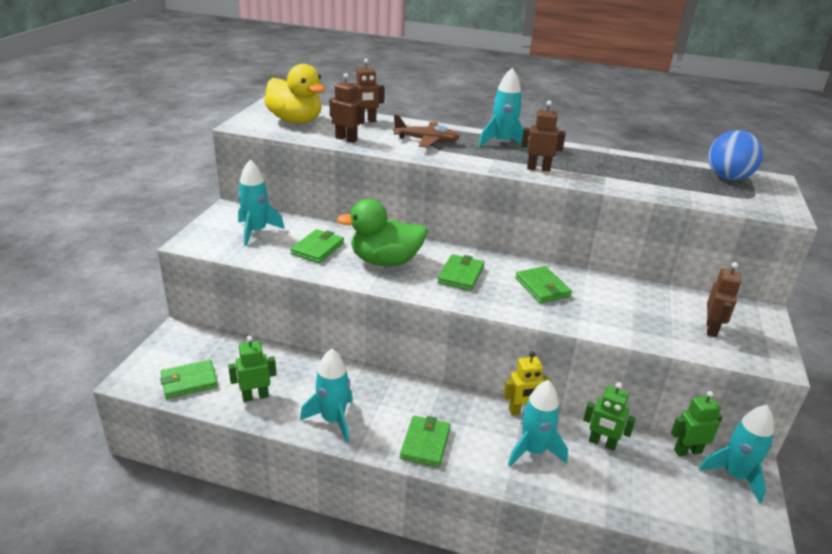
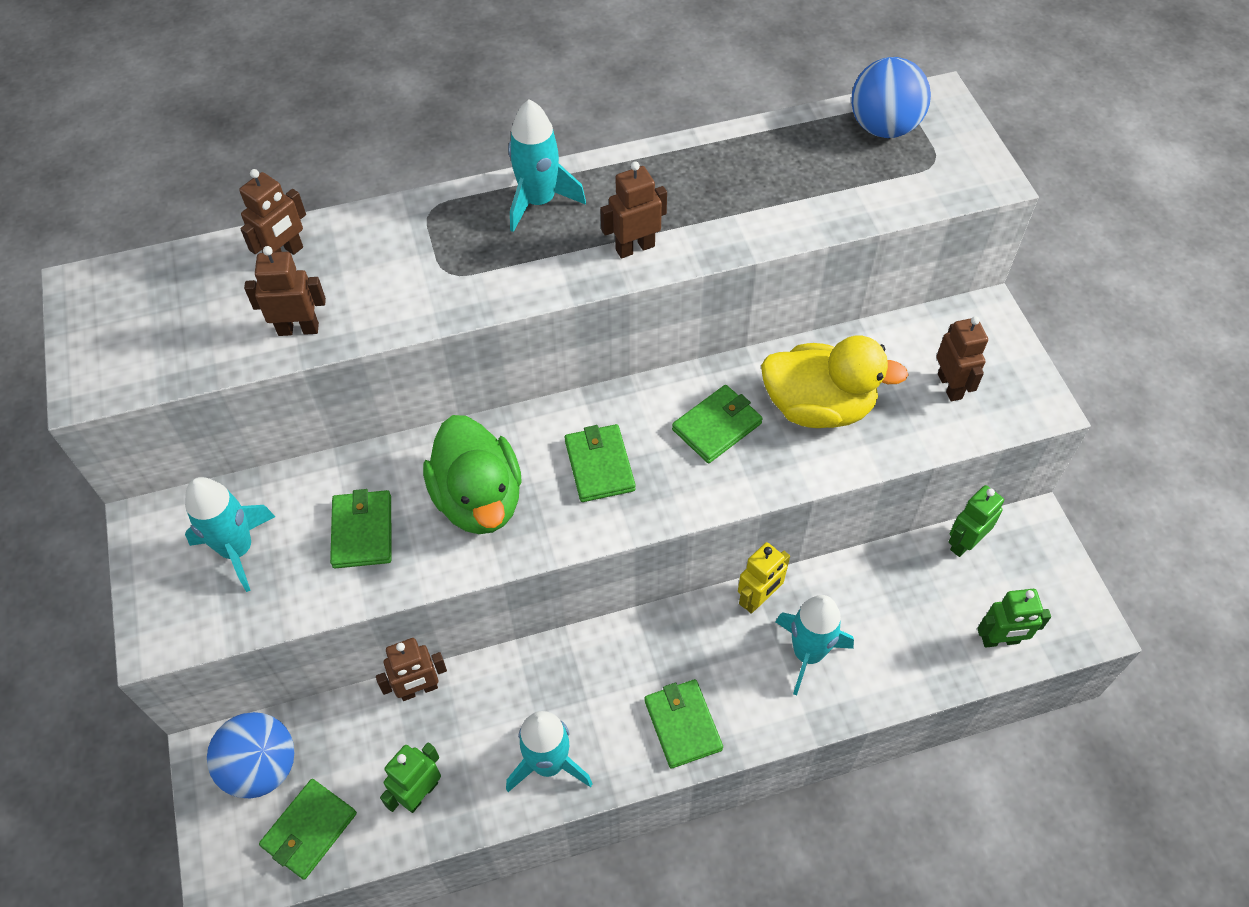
camera: 30 degrees left, 25 degrees up
yellow duck [264,64,325,124] -> yellow duck moved to [761,336,909,428]
green duck [337,199,428,266] -> green duck turned 75 degrees counterclockwise [423,415,522,534]
brown plane [393,115,460,148] -> none
green wallet [515,266,572,303] -> green wallet turned 75 degrees counterclockwise [672,385,763,463]
green robot [583,382,636,451] -> green robot moved to [977,589,1051,647]
turquoise rocket [699,405,774,503] -> none
none -> blue ball [207,712,295,799]
none -> brown robot [376,638,447,701]

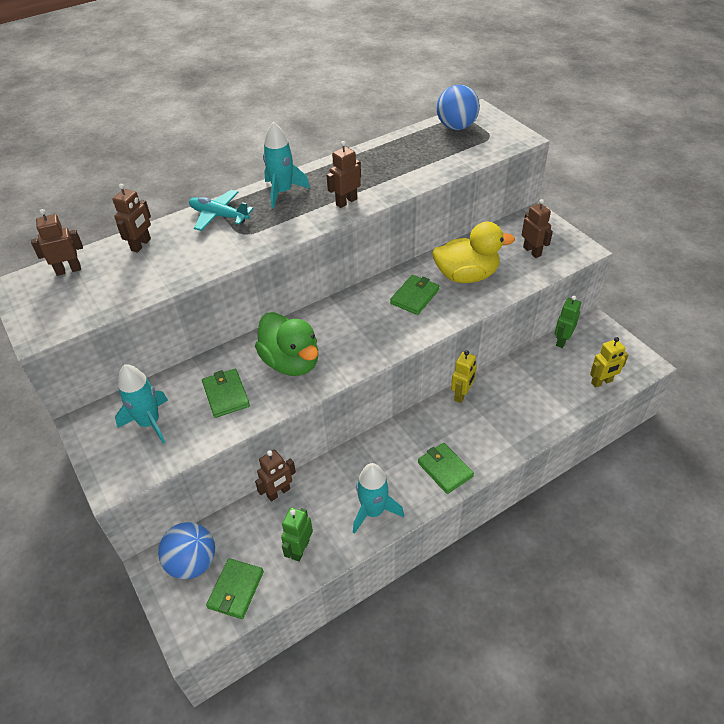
camera: 15 degrees left, 10 degrees down
brown robot [244,246,326,336] -> brown robot moved to [31,209,83,276]
green wallet [565,424,636,502] -> none
turquoise rocket [776,595,854,695] -> none
green robot [977,589,1051,647] -> yellow robot [590,337,628,388]
none -> turquoise plane [189,190,254,231]

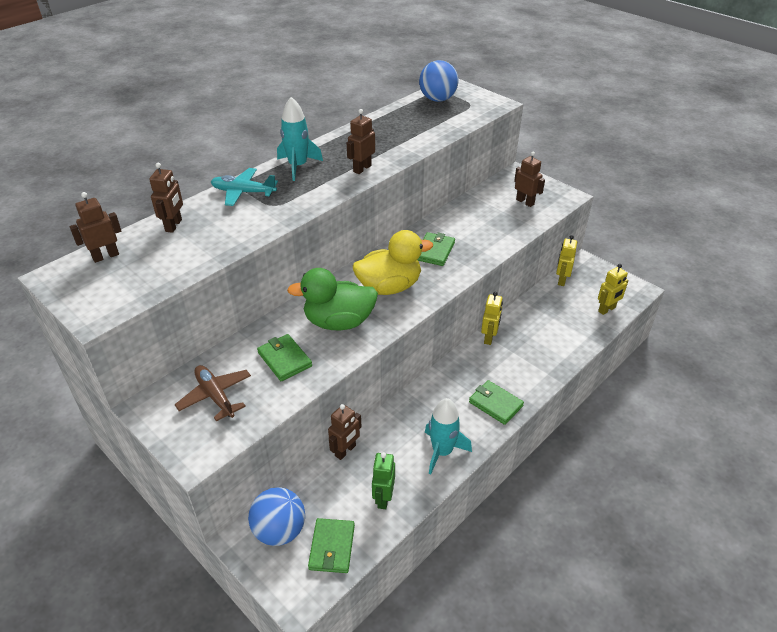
camera: 15 degrees left, 5 degrees down
turquoise rocket [115,364,168,444] -> brown plane [175,365,251,421]
green duck [255,312,318,376] -> green duck turned 135 degrees clockwise [287,268,378,330]
yellow duck [432,222,515,283] -> yellow duck moved to [353,230,433,295]
green robot [555,296,581,348] -> yellow robot [556,235,577,286]

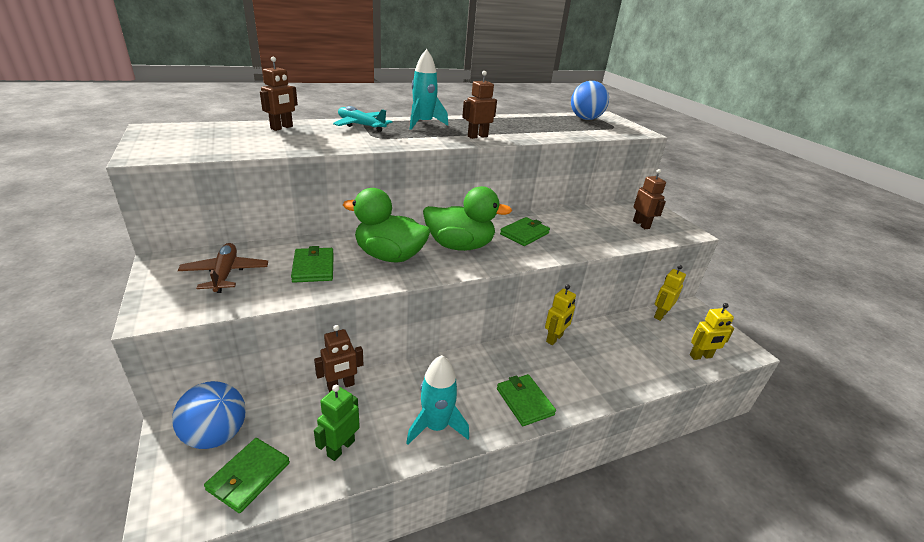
camera: 20 degrees right, 10 degrees down
brown robot [70,192,121,263] -> none
yellow duck [353,230,433,295] -> green duck [423,186,512,251]

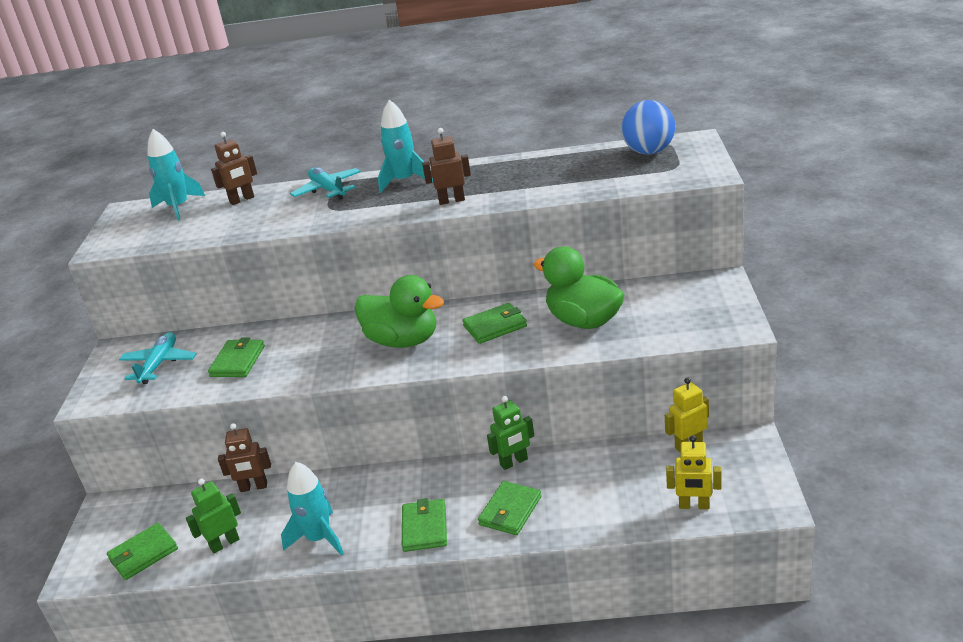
camera: 30 degrees right, 0 degrees up
blue ball [172,381,246,449] -> none
brown plane [178,243,268,293] -> turquoise plane [119,332,197,384]
green duck [343,188,430,262] -> green duck moved to [533,246,625,329]
yellow robot [545,284,576,345] -> green robot [487,396,534,470]
brown robot [633,169,666,229] -> none
none -> turquoise rocket [147,129,205,221]
none -> green wallet [478,481,542,535]

